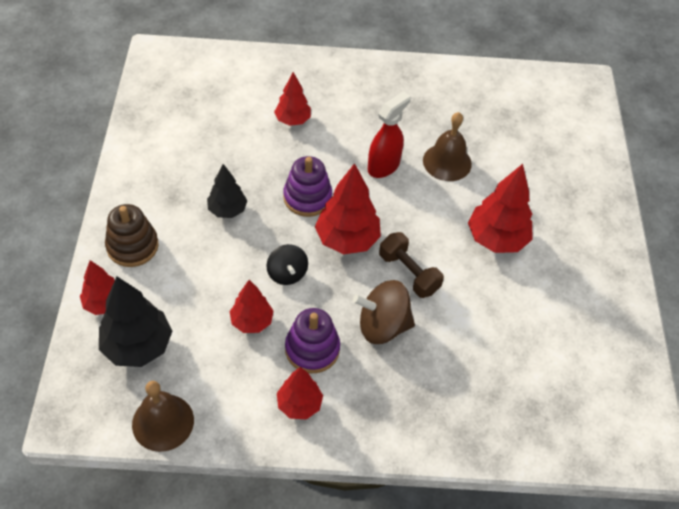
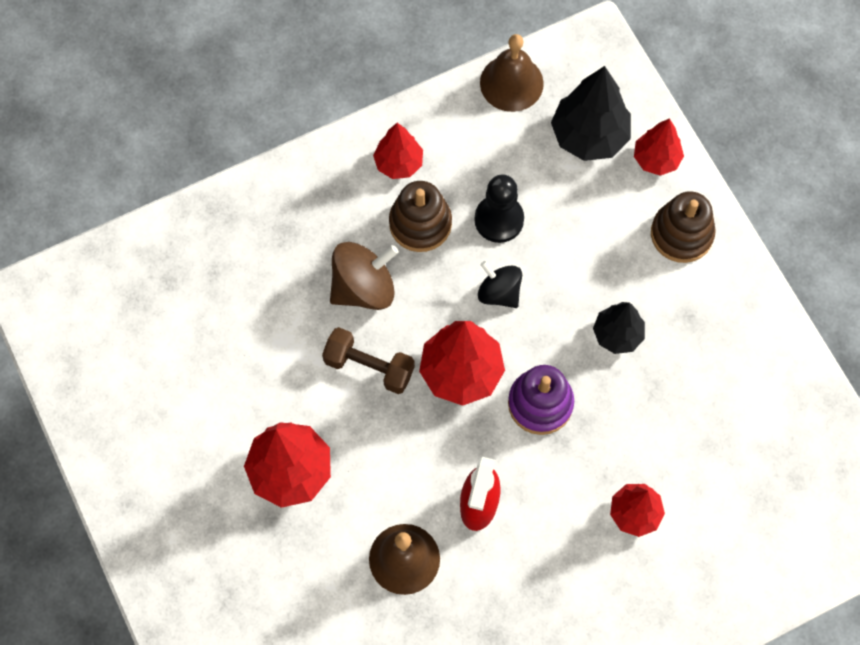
camera: 155 degrees right, 15 degrees up
red tree [229,280,273,333] -> black pawn [474,174,524,243]
purple stacking toy [285,308,340,373] -> brown stacking toy [389,181,452,252]

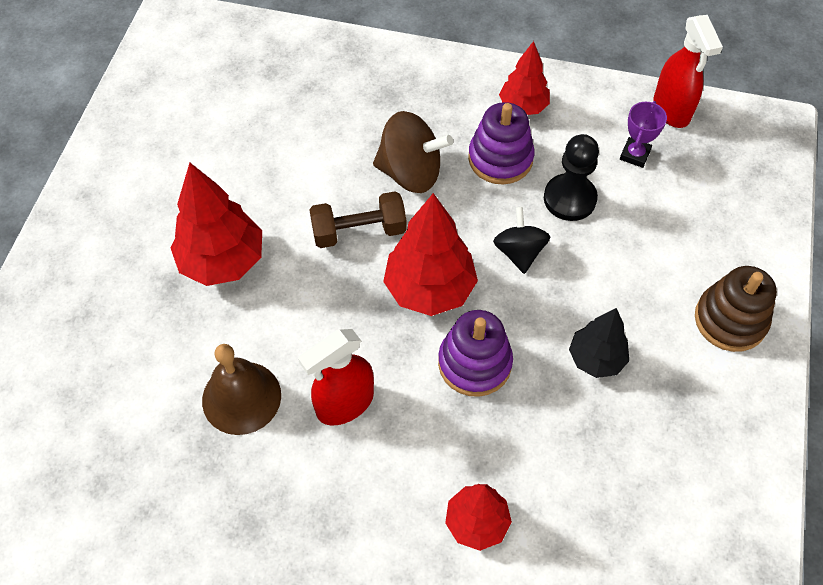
camera: 40 degrees right, 10 degrees down
brown dumbbell [322,327,415,394] -> brown dumbbell turned 75 degrees counterclockwise [309,191,407,248]
brown stacking toy [389,181,452,252] -> purple stacking toy [468,102,535,184]
brown bell [480,34,544,112] -> red spray bottle [653,15,723,128]
black tree [551,66,631,161] -> none
red tree [634,118,684,176] -> none
none -> purple trophy [620,101,667,168]

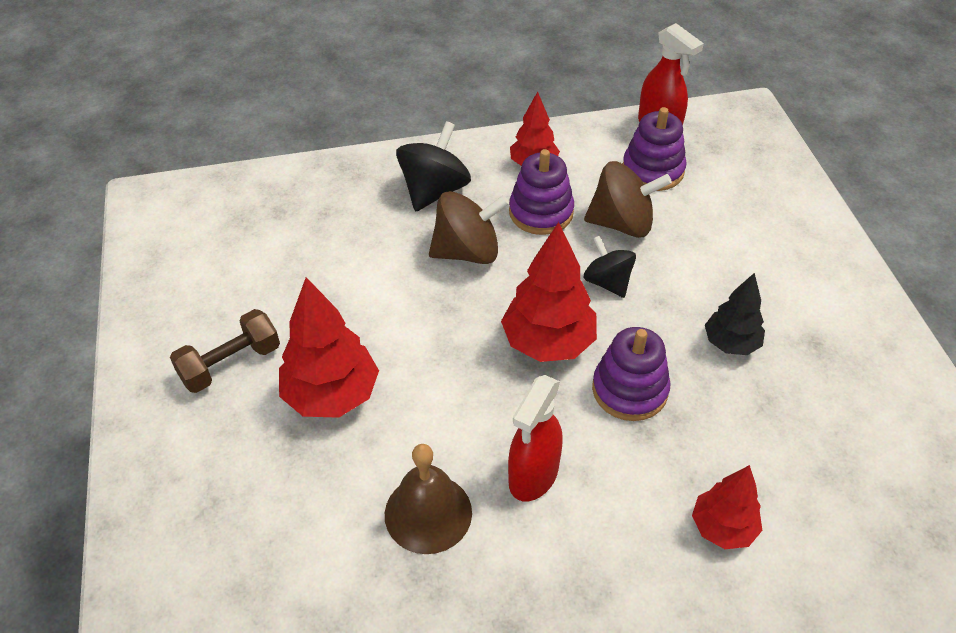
camera: 25 degrees left, 10 degrees down
brown dumbbell [309,191,407,248] -> brown dumbbell moved to [170,309,280,393]
black pawn [544,134,599,221] -> brown spinning top [584,161,672,238]
purple trophy [620,101,667,168] -> purple stacking toy [623,107,686,191]
brown stacking toy [695,266,777,352] -> none
none -> black spinning top [396,121,471,212]

